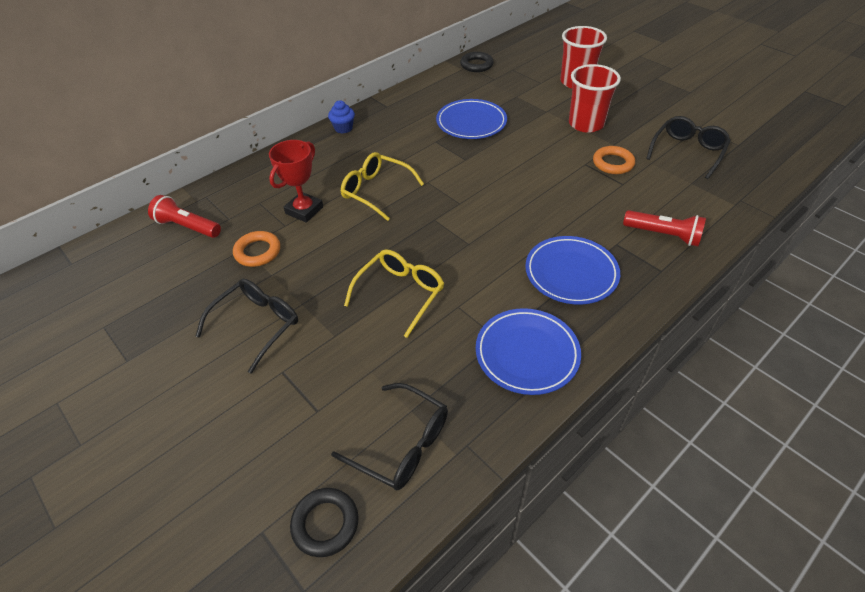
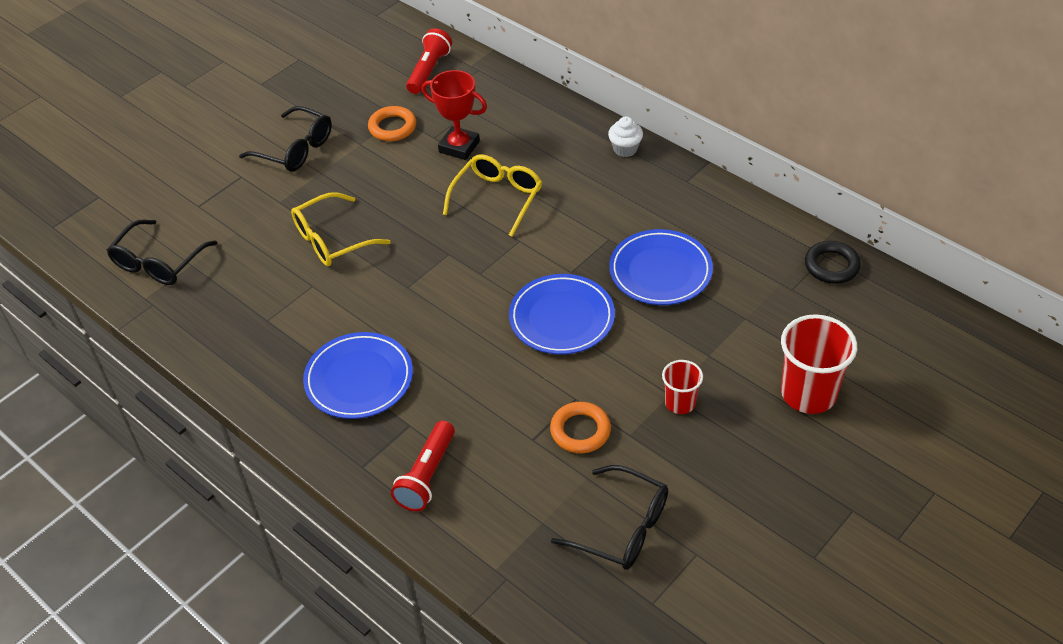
camera: 85 degrees right, 0 degrees up
black ring [290,488,359,557] -> none
blue cupcake [328,100,355,134] -> white cupcake [608,116,643,157]
yellow glasses [344,249,444,338] -> yellow glasses turned 120 degrees clockwise [291,192,391,266]
blue plate [476,308,581,395] -> blue plate moved to [509,274,615,354]
red cup [569,64,621,133] -> red cup [662,360,703,414], size x0.56

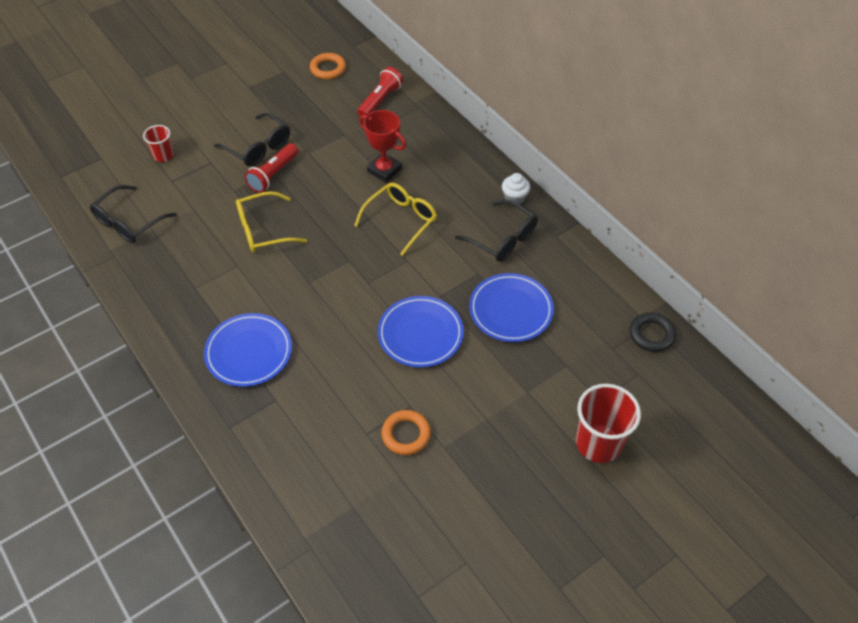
camera: 10 degrees right, 5 degrees up
orange ring [368,106,416,141] -> orange ring moved to [310,53,346,79]
red flashlight [391,421,455,511] -> red flashlight moved to [245,143,298,193]
black glasses [551,465,668,570] -> black glasses moved to [455,200,538,262]
red cup [662,360,703,414] -> red cup moved to [143,125,174,162]

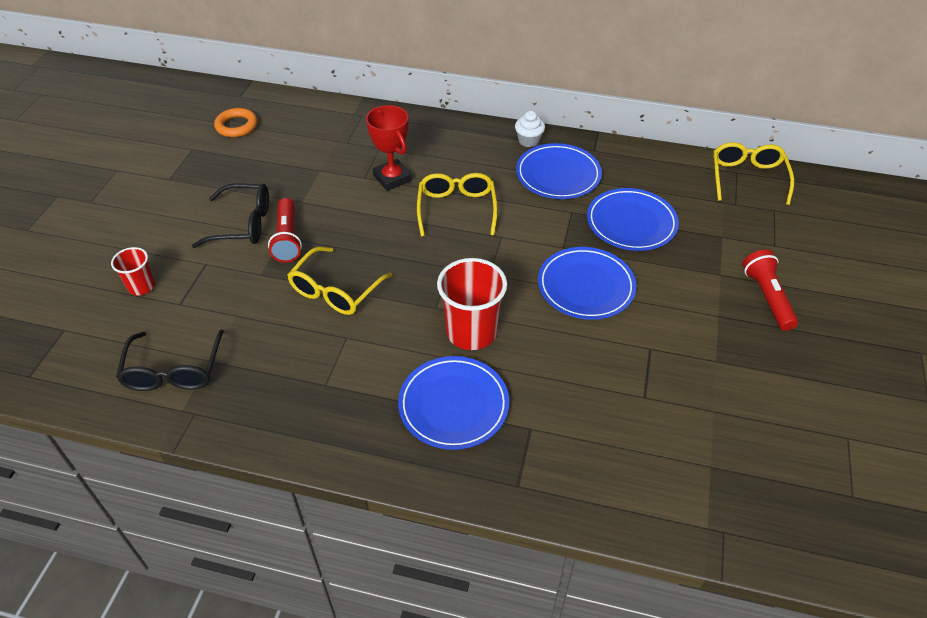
camera: 40 degrees left, 5 degrees down
red flashlight [357,67,403,117] -> red flashlight moved to [743,250,798,331]
red trophy [359,110,406,183] -> red trophy turned 60 degrees clockwise [366,105,412,191]
orange ring [381,410,431,455] -> none
black glasses [455,200,538,262] -> blue plate [516,143,602,199]
red cup [576,384,641,463] -> red cup moved to [437,258,507,350]
black ring [630,312,676,352] -> yellow glasses [713,142,794,205]

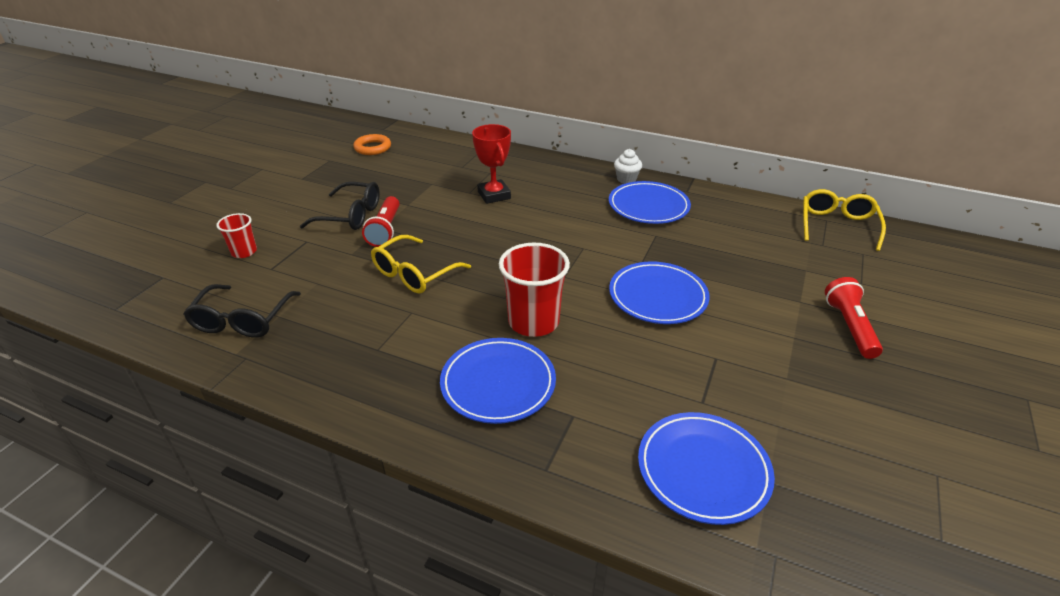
camera: 10 degrees right, 10 degrees down
yellow glasses [417,173,498,237] -> none
blue plate [587,188,679,251] -> blue plate moved to [638,412,775,525]

